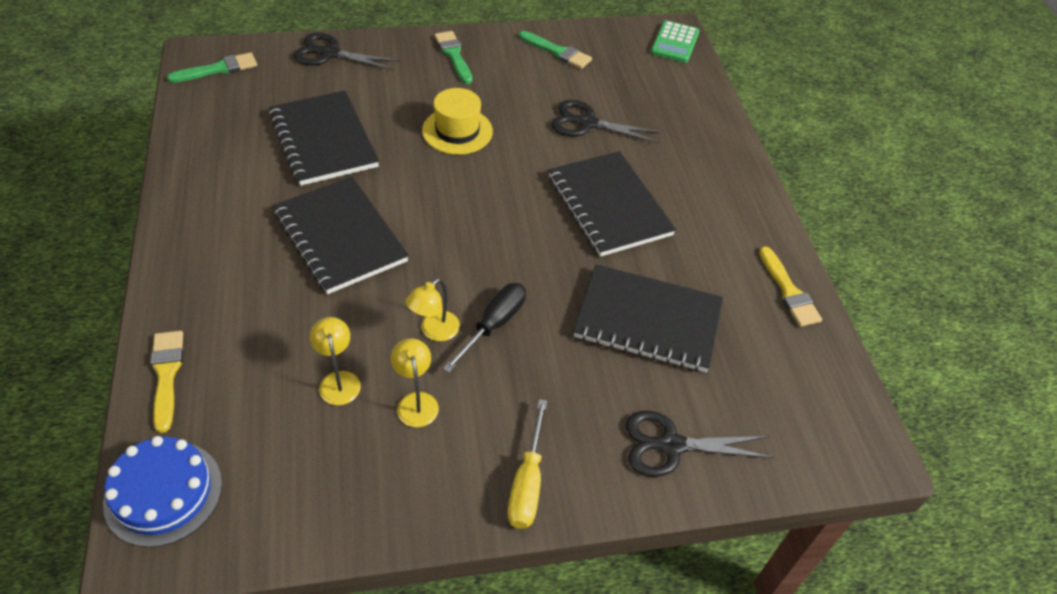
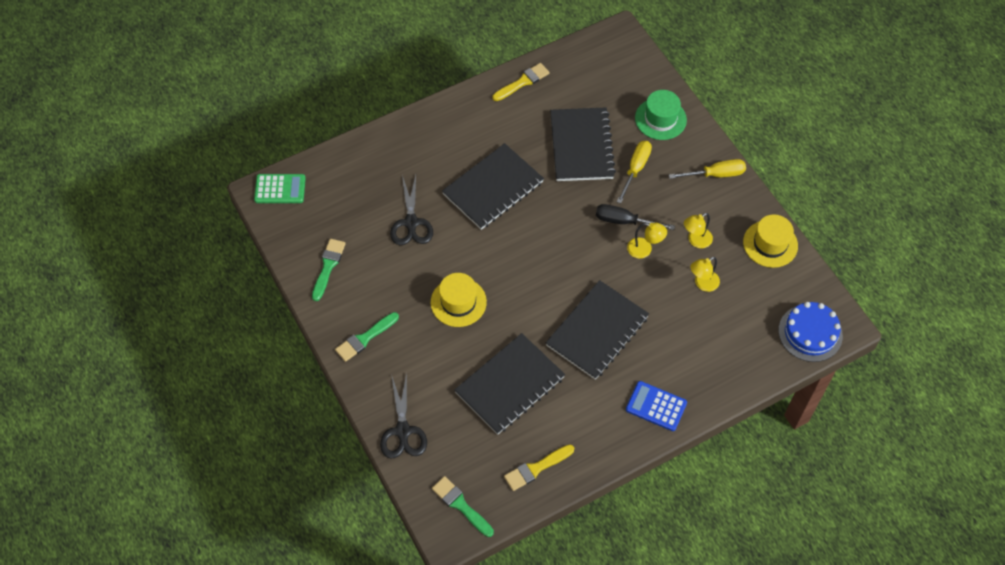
camera: 105 degrees left, 10 degrees up
yellow brush [150,331,183,433] -> yellow brush moved to [504,445,574,491]
black scissors [626,411,774,477] -> green hat [635,90,687,140]
none -> yellow screwdriver [617,141,652,204]
none -> blue calculator [626,381,687,431]
none -> yellow hat [743,215,798,268]

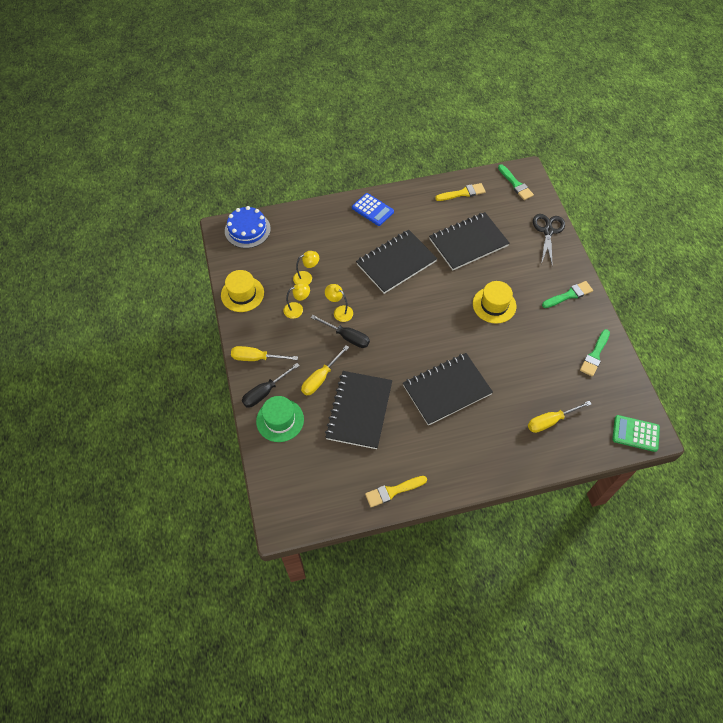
camera: 165 degrees left, 0 degrees up
black scissors [390,175,433,245] -> none
none -> black screwdriver [242,363,300,407]
none -> yellow screwdriver [528,401,591,433]

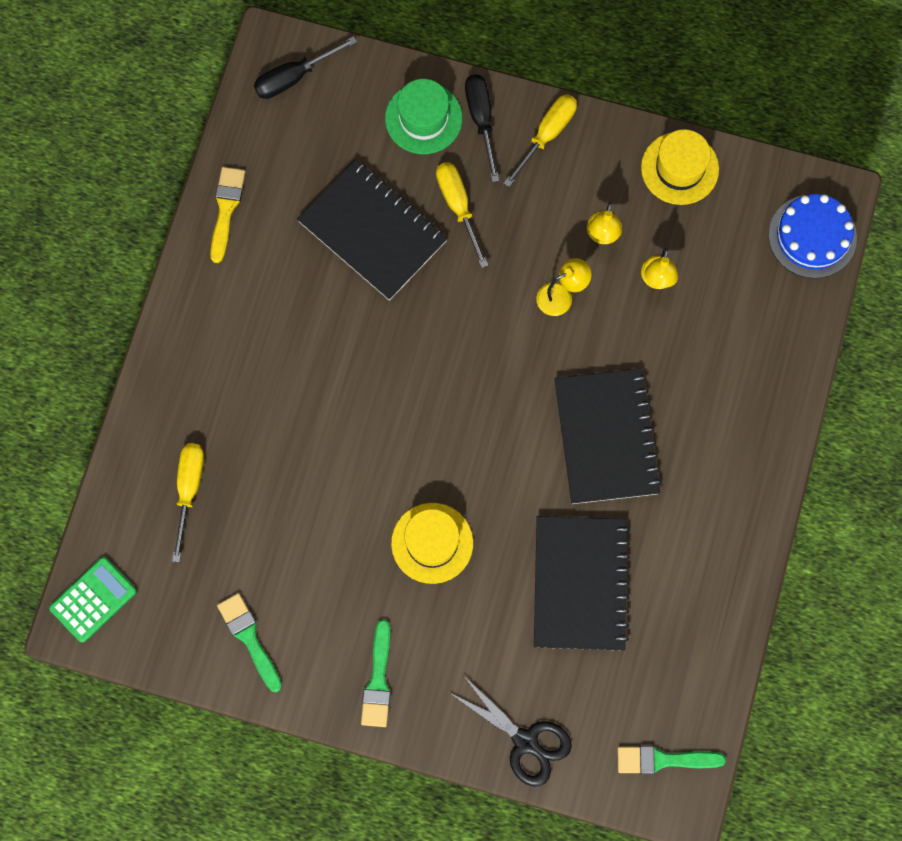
camera: 120 degrees right, 15 degrees up
black screwdriver [311,315,370,348] -> black screwdriver moved to [254,36,357,99]
blue calculator [352,193,394,226] -> none
black notebook [403,353,493,426] -> none
yellow brush [435,183,485,201] -> none

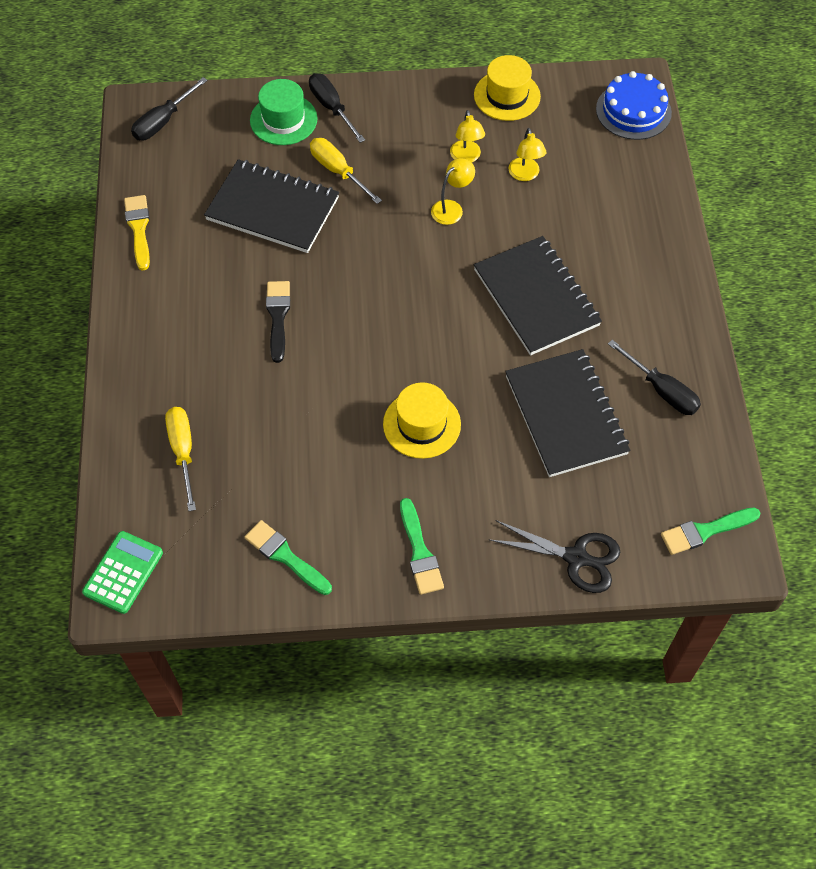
camera: 20 degrees left, 15 degrees down
yellow screwdriver [504,94,577,187] -> none
none -> black brush [266,281,290,363]
none -> black screwdriver [608,340,701,415]

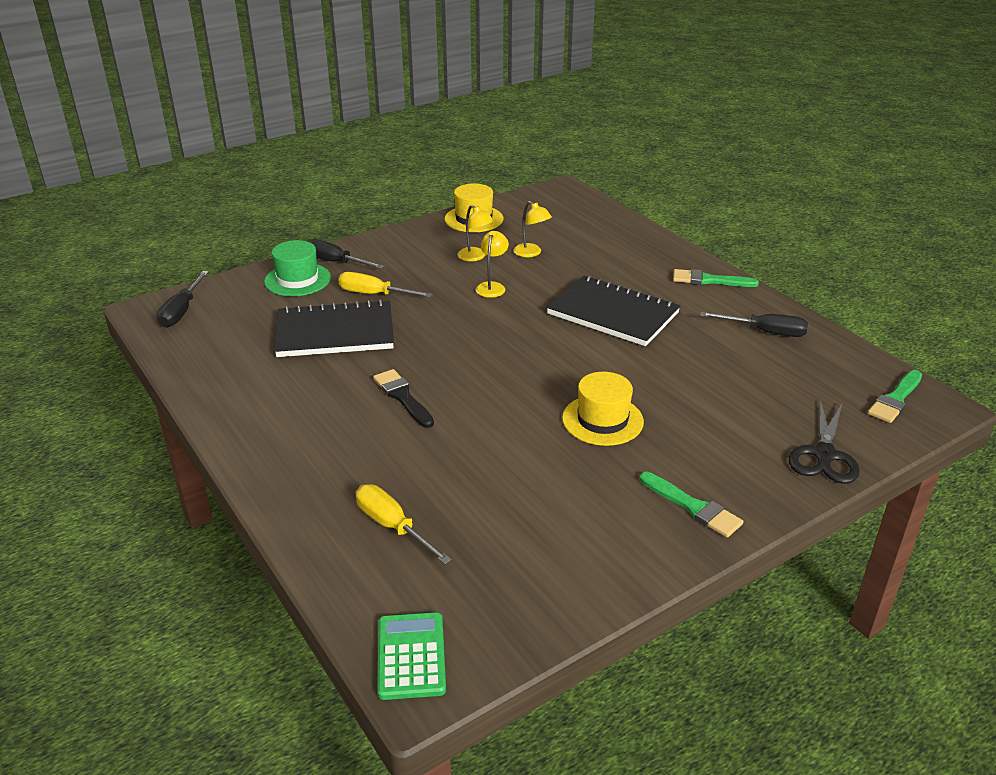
camera: 30 degrees left, 25 degrees down
yellow brush [124,195,150,271] -> none
green brush [245,520,332,595] -> green brush moved to [673,269,759,287]
black scissors [490,520,620,593] -> black scissors turned 120 degrees clockwise [789,400,860,484]
black notebook [505,349,630,477] -> none
blue cake [596,71,672,140] -> none

